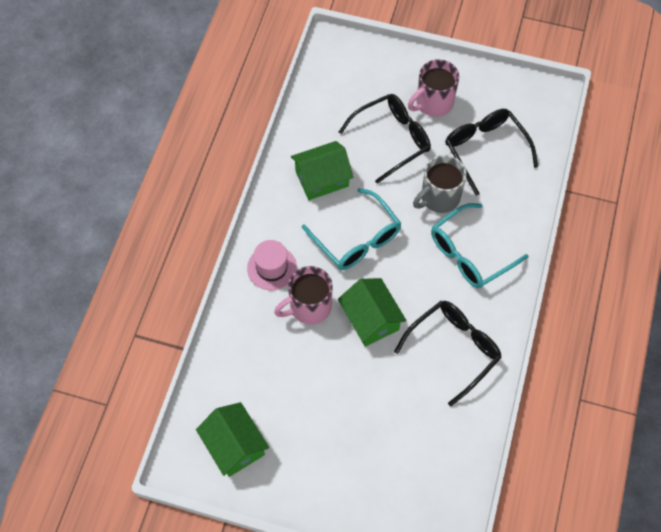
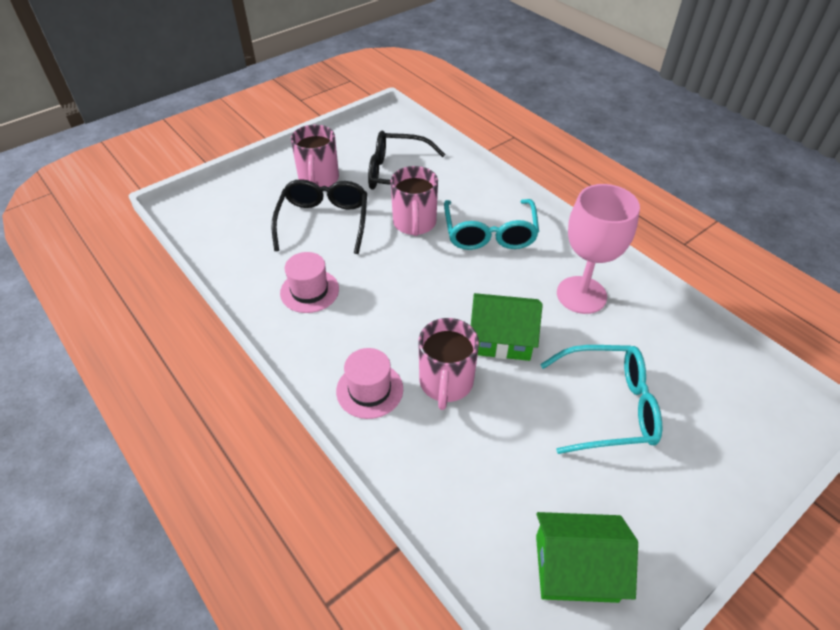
camera: 55 degrees left, 15 degrees down
green house [291,141,354,200] -> pink hat [280,252,339,313]
turquoise glasses [302,188,402,270] -> turquoise glasses moved to [540,345,662,454]
black glasses [394,301,502,406] -> pink goblet [557,184,640,314]
grey mug [413,155,467,213] -> pink mug [391,166,438,236]

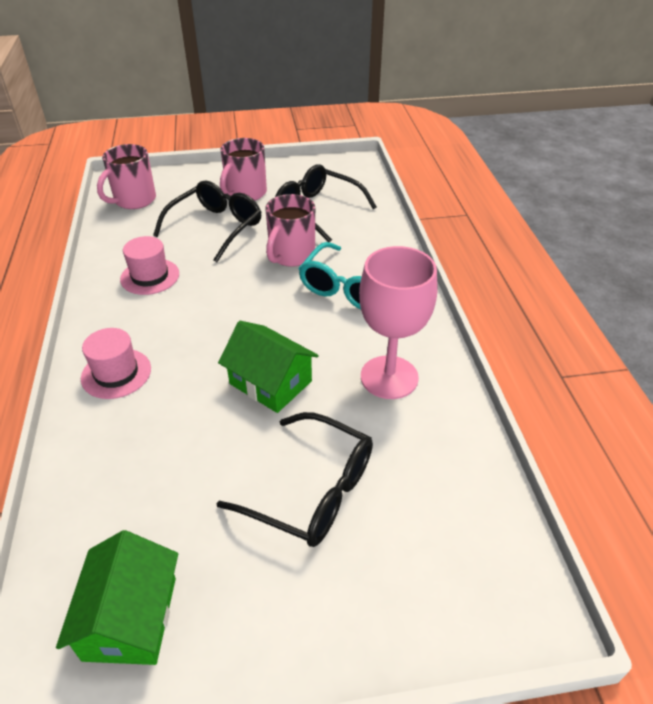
camera: 30 degrees right, 5 degrees down
pink mug [418,318,479,410] -> pink mug moved to [97,144,156,209]
green house [536,512,638,603] -> green house turned 60 degrees clockwise [56,530,178,665]
turquoise glasses [540,345,662,454] -> black glasses [216,412,373,547]

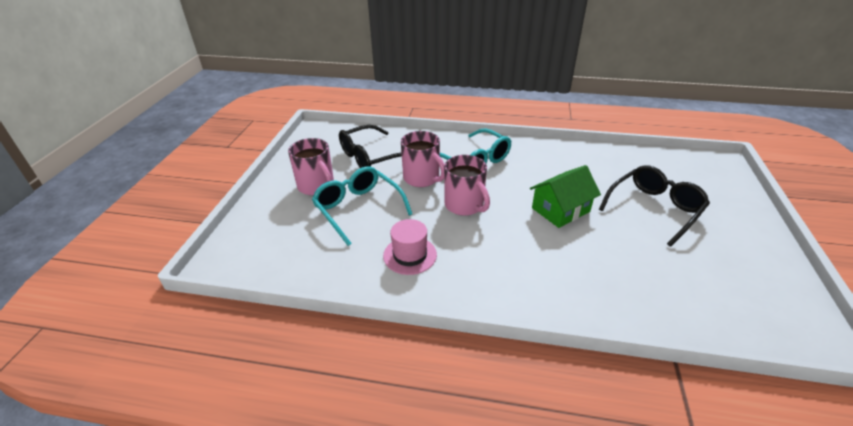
camera: 70 degrees left, 5 degrees down
green house [56,530,178,665] -> none
pink hat [81,328,151,399] -> none
pink mug [97,144,156,209] -> pink mug moved to [444,155,490,216]
black glasses [153,180,261,262] -> turquoise glasses [312,166,412,246]
pink goblet [359,246,437,399] -> none

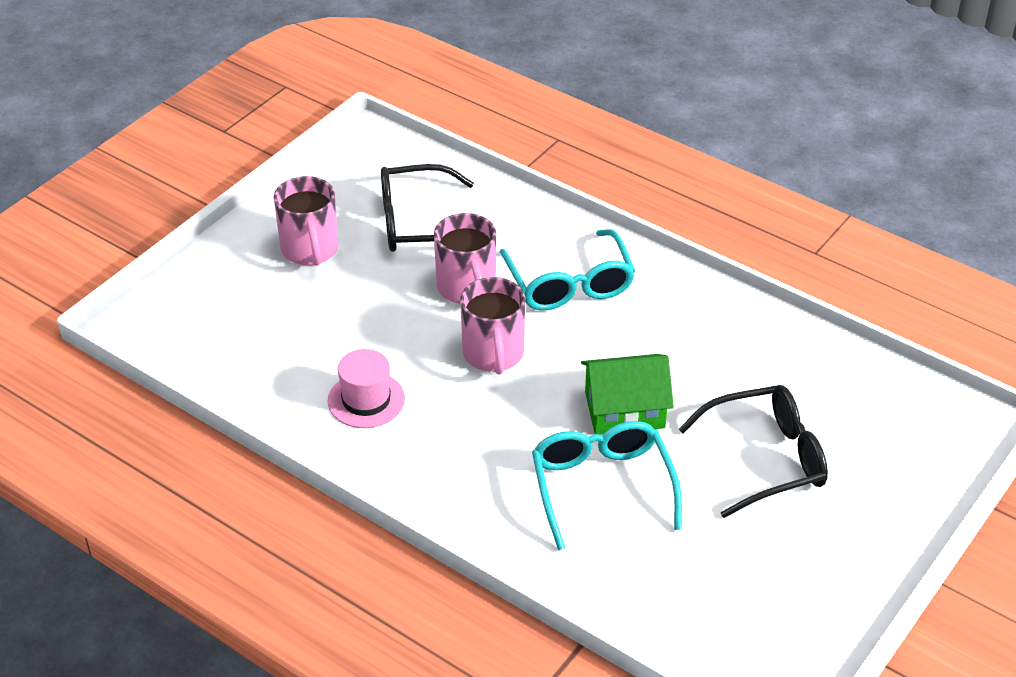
camera: 25 degrees right, 5 degrees up
turquoise glasses [312,166,412,246] -> turquoise glasses moved to [532,421,682,550]

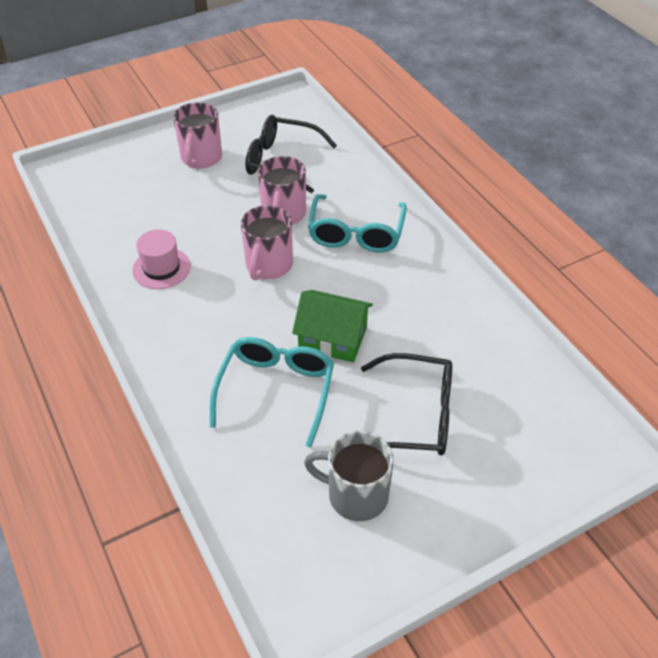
camera: 25 degrees right, 5 degrees up
none -> grey mug [304,431,394,521]

